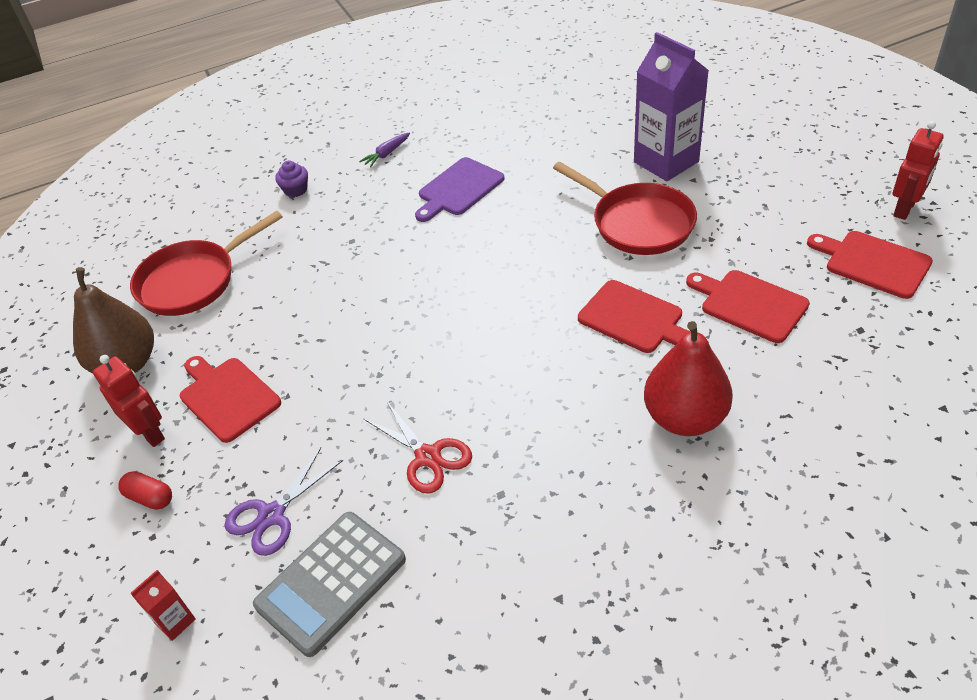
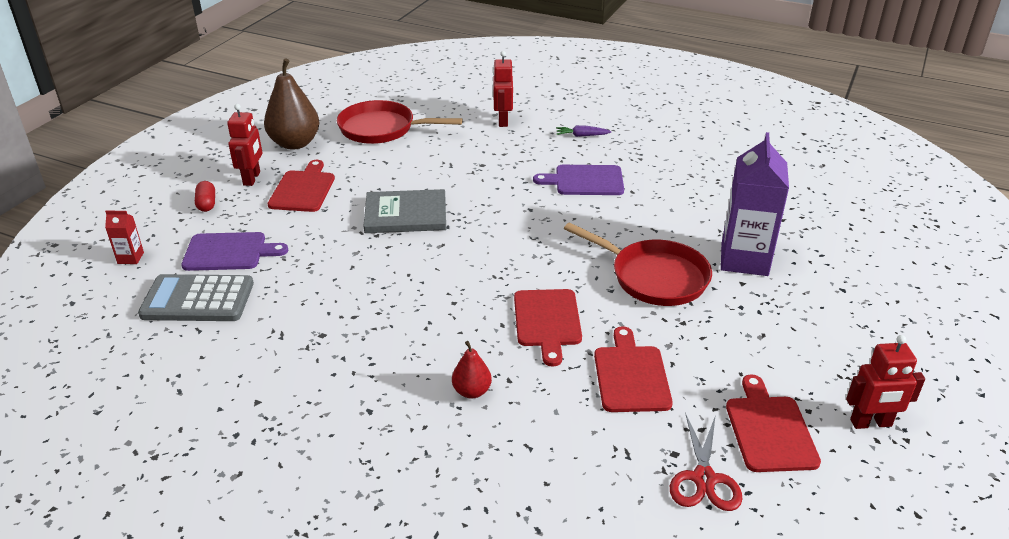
camera: 45 degrees right, 10 degrees down
purple scissors [224,448,343,556] -> purple cutting board [181,232,288,271]
purple cupcake [275,161,308,197] -> red robot [493,51,513,127]
red scissors [364,400,472,494] -> red scissors moved to [670,413,742,511]
red pan [553,162,697,255] -> red pan turned 60 degrees counterclockwise [564,222,712,306]
red pear [644,321,733,436] -> red pear [452,341,492,399], size x0.51
none -> grey book [364,189,446,233]

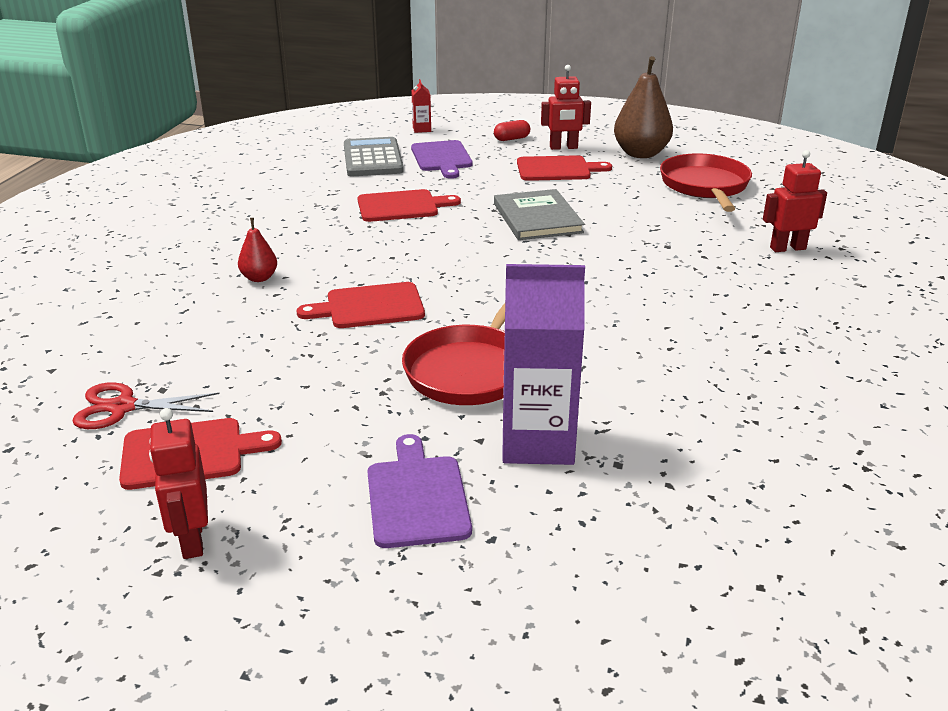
camera: 80 degrees right, 5 degrees down
purple cutting board [533,165,624,195] -> purple cutting board moved to [367,434,472,548]
purple carrot [556,125,611,137] -> none
red cutting board [594,326,673,412] -> red cutting board moved to [357,189,461,222]

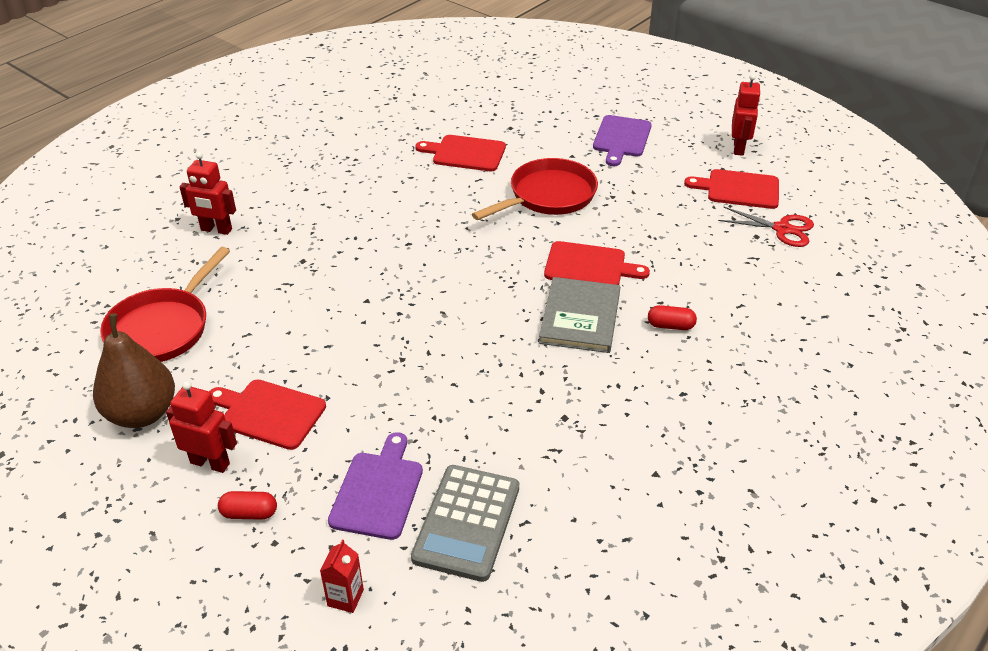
camera: 155 degrees left, 10 degrees up
red pear [238,218,277,282] -> red capsule [648,305,697,330]
red cutting board [357,189,461,222] -> red cutting board moved to [415,135,506,171]
grey book [494,189,585,240] -> grey book moved to [539,277,620,353]
purple carton [502,264,585,465] -> none

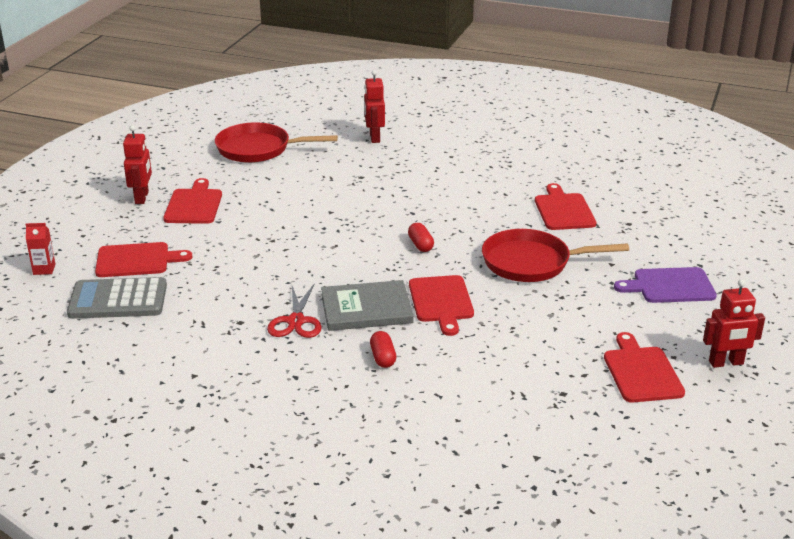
camera: 70 degrees right, 10 degrees down
brown pear [93,313,175,428] -> none
red capsule [218,491,277,520] -> red capsule moved to [408,223,434,252]
purple cutting board [328,432,423,540] -> red cutting board [95,242,193,277]
red pan [472,158,598,220] -> red pan turned 150 degrees clockwise [482,229,629,282]
red scissors [718,207,814,247] -> red scissors moved to [267,284,322,338]

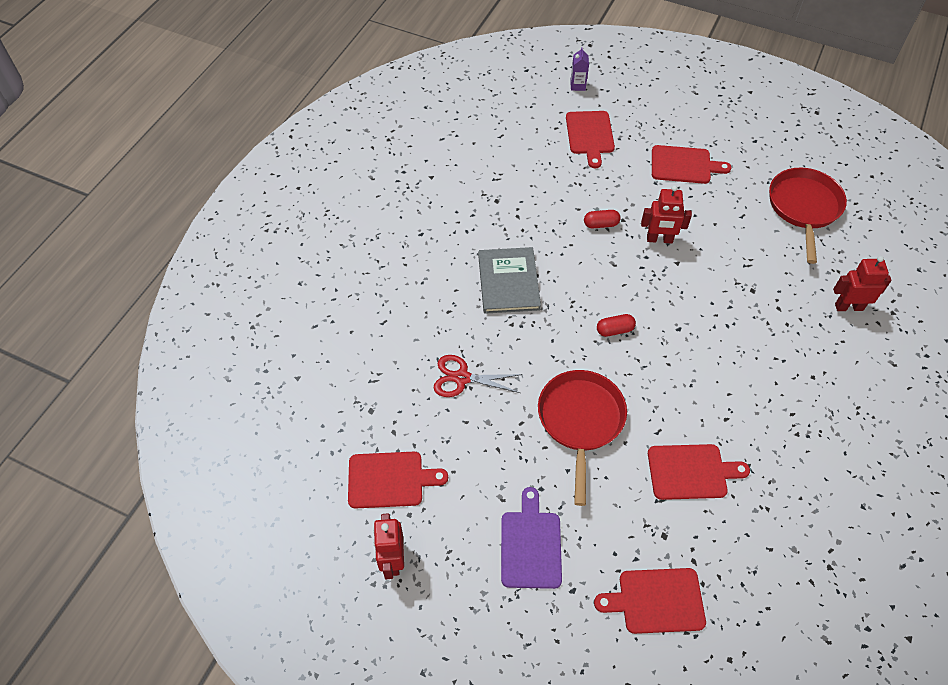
camera: 95 degrees right, 25 degrees up
red carton [26,223,55,275] -> purple carton [570,47,589,91]
grey calculator [67,277,167,319] -> none
red robot [123,125,152,204] -> red robot moved to [641,185,692,243]
red scissors [267,284,322,338] -> red scissors moved to [434,355,522,397]
red capsule [370,331,396,368] -> red capsule moved to [584,210,620,228]
red cutting board [409,275,474,336] -> red cutting board moved to [594,568,706,634]

